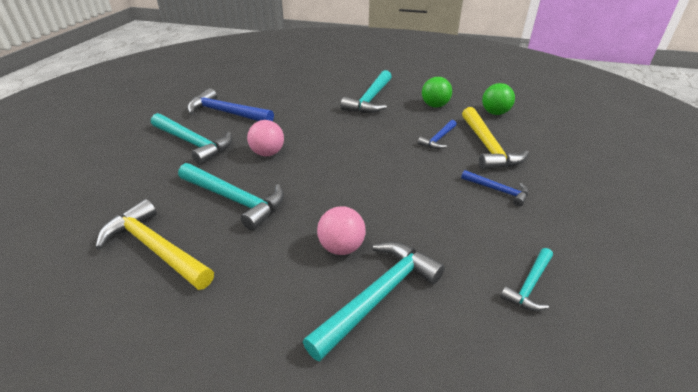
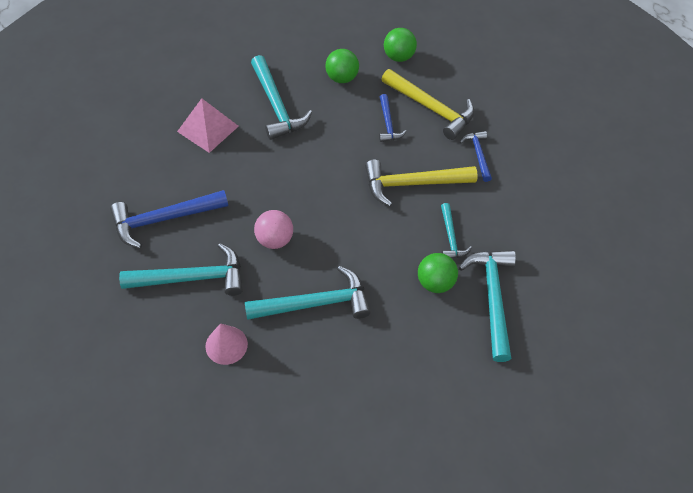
camera: 45 degrees left, 20 degrees up
yellow hammer [95,199,214,290] -> yellow hammer moved to [365,160,478,207]
pink ball [317,206,366,255] -> green ball [418,253,458,293]
blue hammer [461,170,529,206] -> blue hammer turned 90 degrees counterclockwise [460,131,492,182]
turquoise hammer [500,248,553,311] -> turquoise hammer moved to [441,203,472,258]
none -> pink pyramid [177,98,239,153]
none -> pink cone [205,323,248,365]

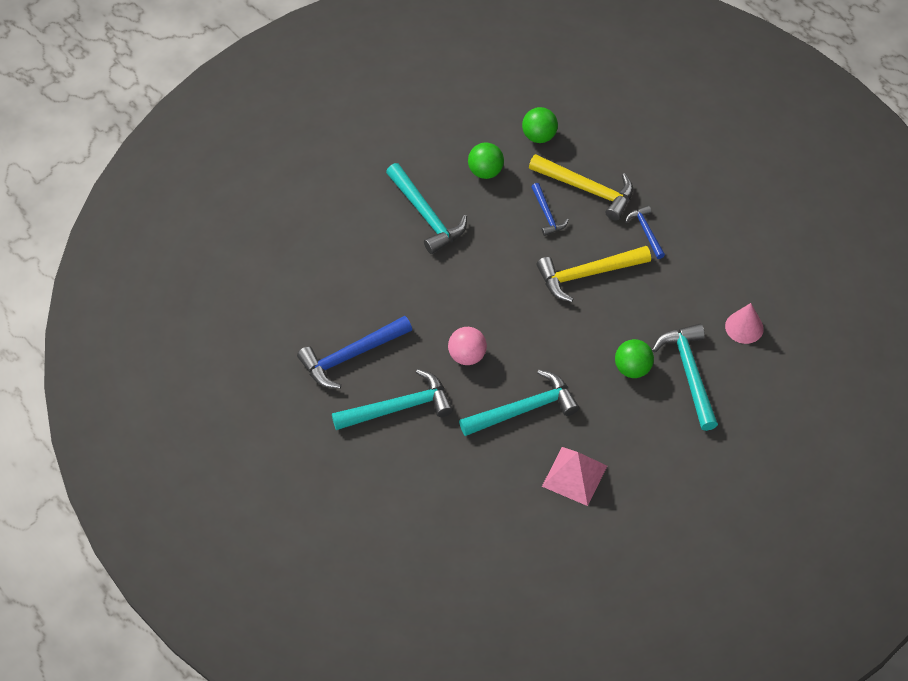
camera: 10 degrees left, 0 degrees up
pink pyramid [177,98,239,153] -> pink pyramid moved to [542,447,607,506]
pink cone [205,323,248,365] -> pink cone moved to [725,303,764,344]
turquoise hammer [441,203,472,258] -> none

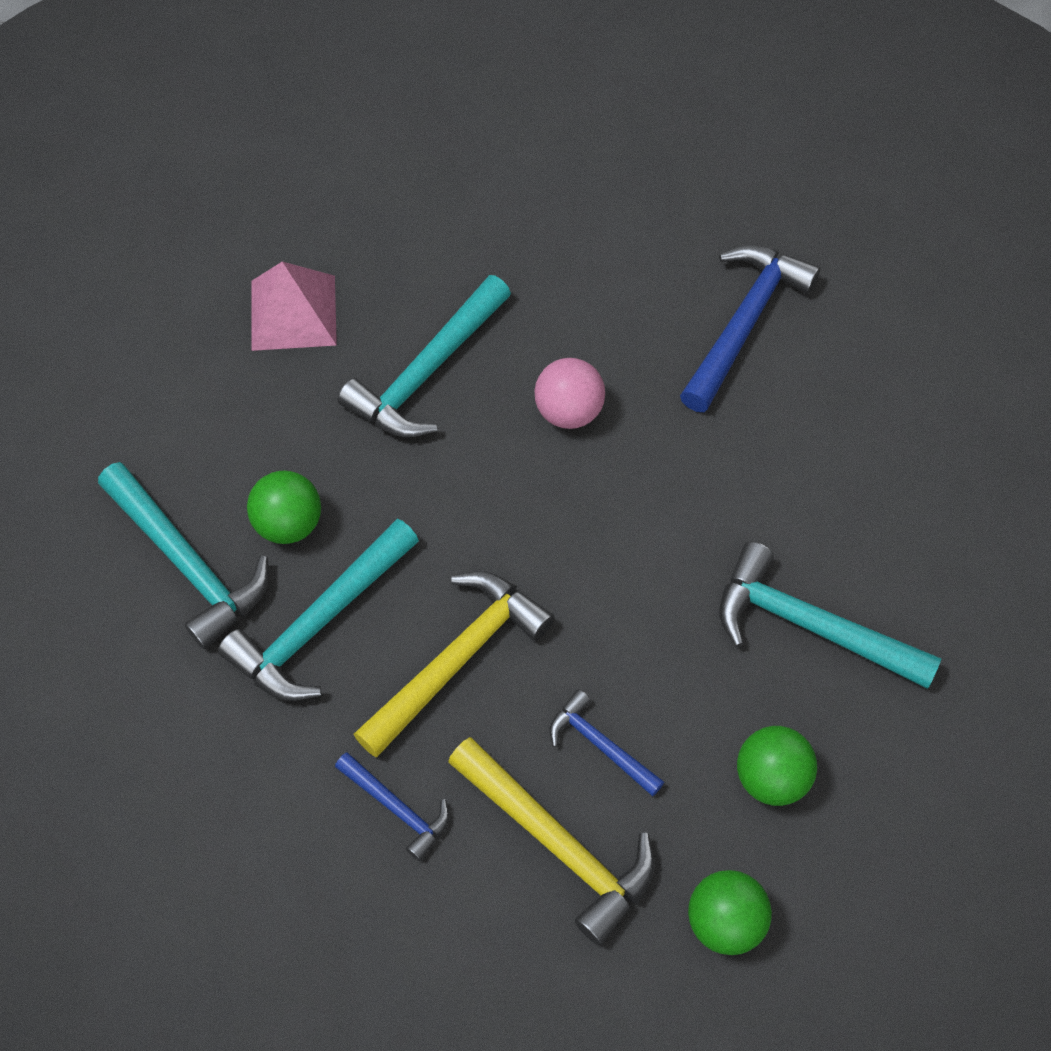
camera: 150 degrees right, 5 degrees up
turquoise hammer [332,369,453,430] -> turquoise hammer moved to [218,519,419,701]
yellow hammer [529,154,633,221] -> yellow hammer turned 135 degrees counterclockwise [448,737,655,946]
pink cone [725,303,764,344] -> none

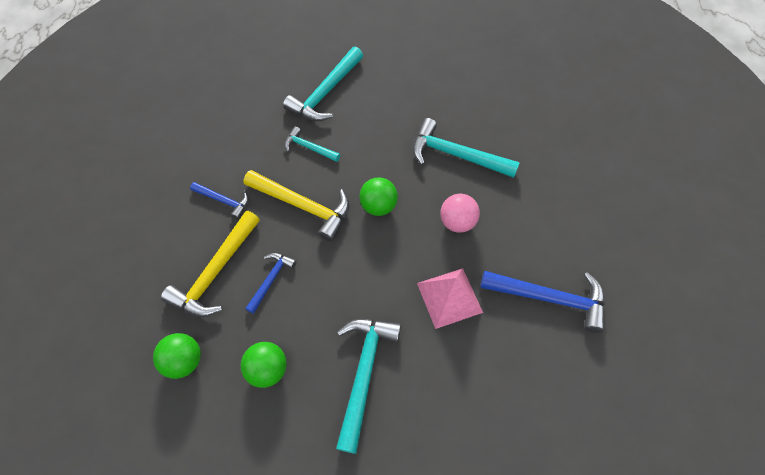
camera: 75 degrees right, 0 degrees up
turquoise hammer [218,519,419,701] -> turquoise hammer [284,126,340,162], size x0.56
green ball [247,470,321,544] -> green ball moved to [360,177,398,216]
pink pyramid [251,262,337,351] -> pink pyramid moved to [417,268,483,329]
blue hammer [335,752,449,861] -> blue hammer turned 90 degrees counterclockwise [190,182,249,219]

